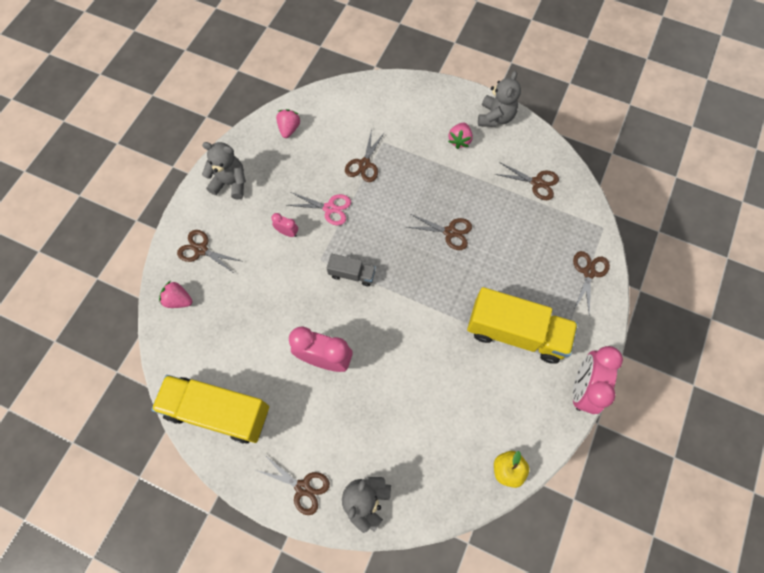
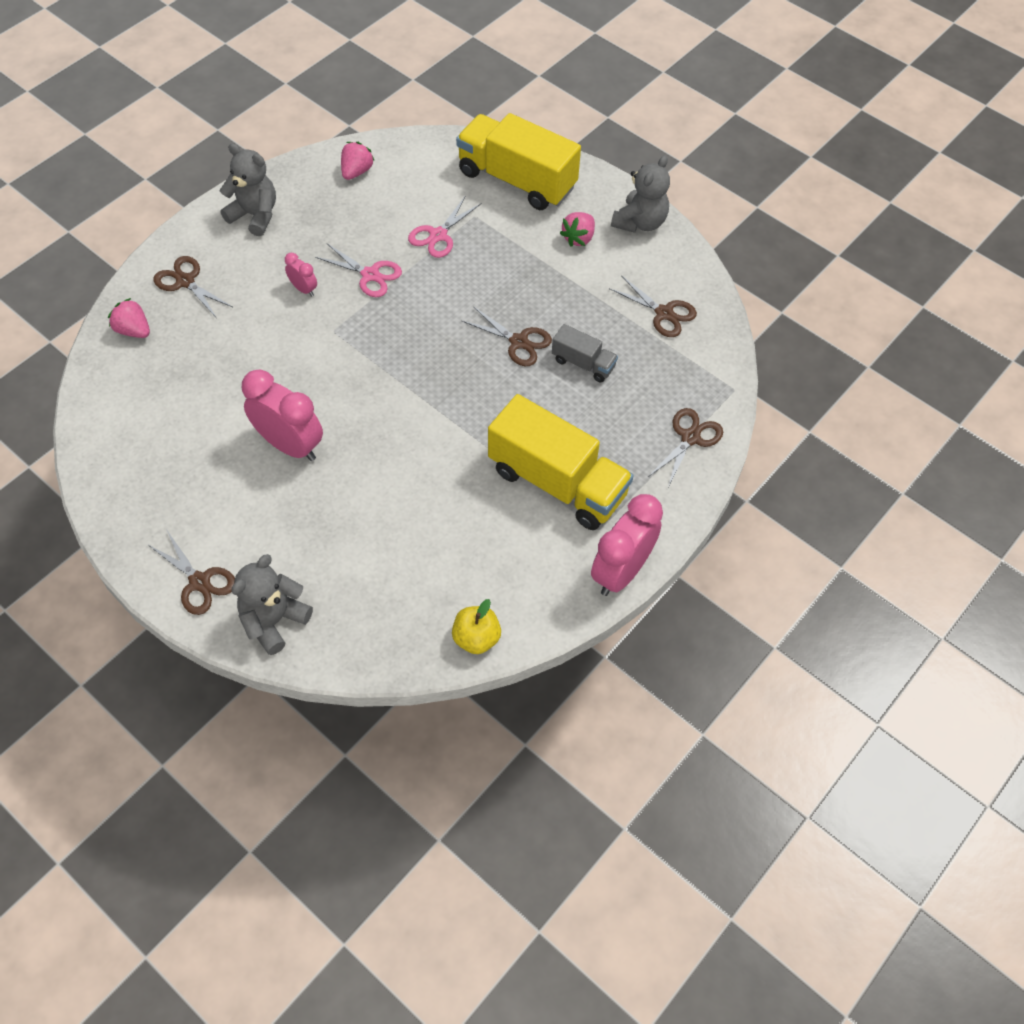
camera: 15 degrees right, 10 degrees down
yellow truck [151,375,269,444] -> yellow truck moved to [456,113,581,210]
grey truck [327,253,376,286] -> grey truck moved to [552,324,618,382]
brown scissors [345,129,385,182] -> pink scissors [408,195,481,258]

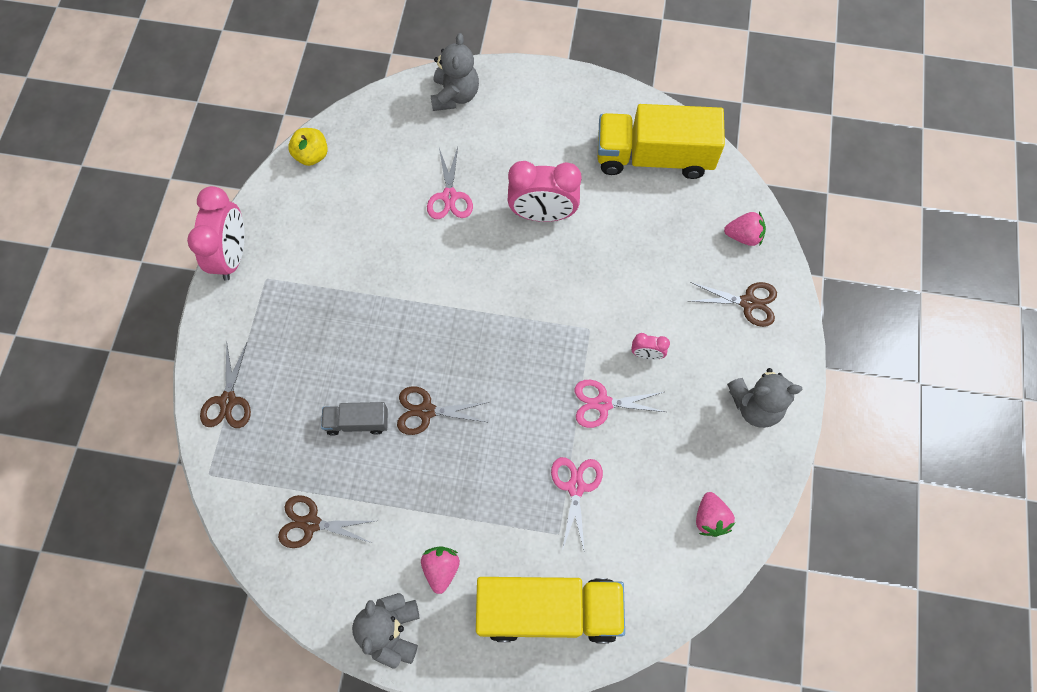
camera: 150 degrees right, 10 degrees up
brown scissors [147,529,235,615] -> none
yellow truck [488,394,634,530] -> yellow truck moved to [598,104,725,179]
none -> pink scissors [427,147,473,219]

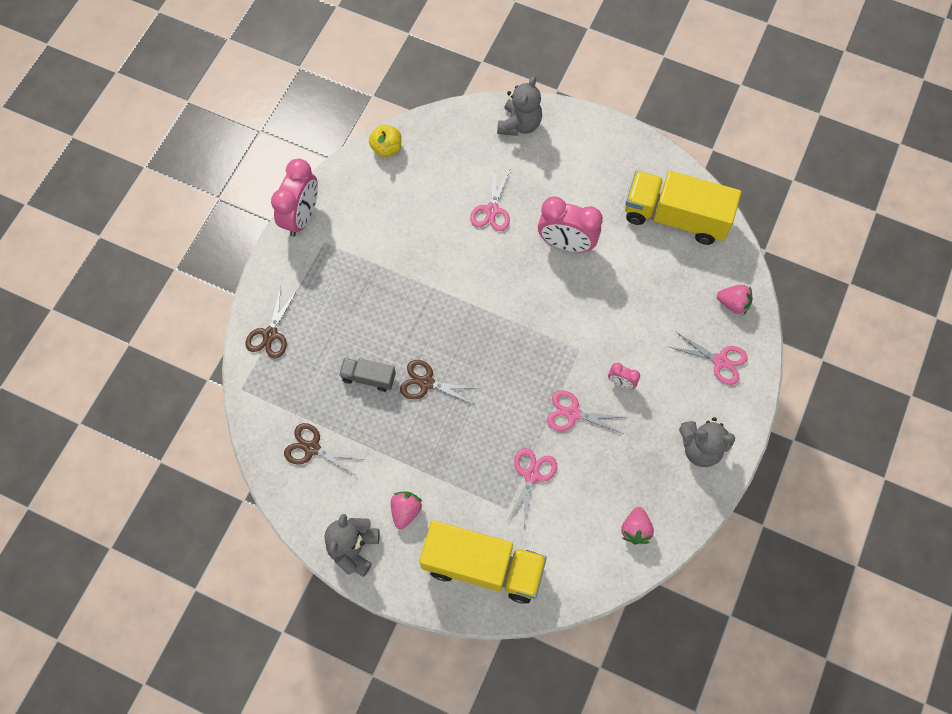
camera: 15 degrees right, 0 degrees up
brown scissors [690,282,777,327] -> pink scissors [670,331,748,385]

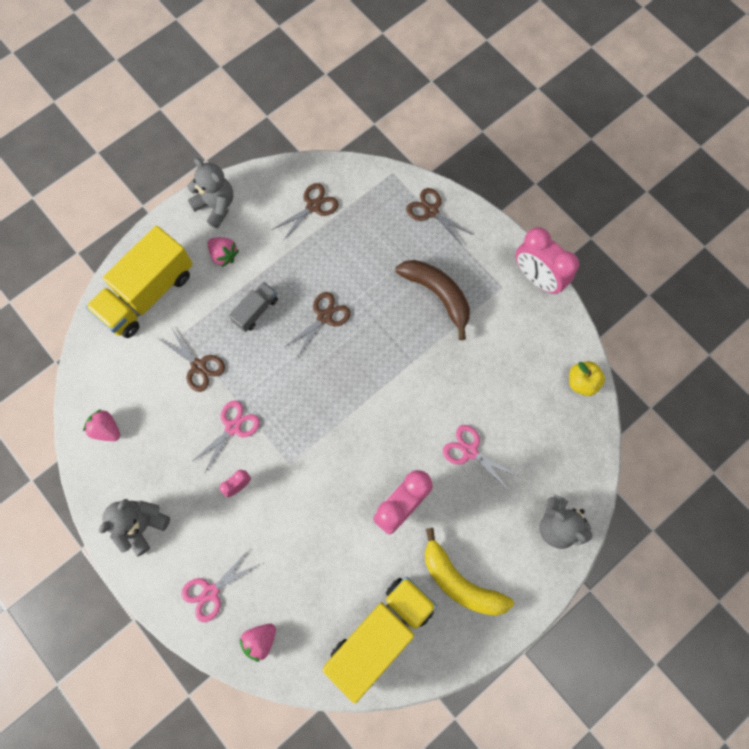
camera: 115 degrees right, 5 degrees up
grey truck [339,358,396,392] -> grey truck moved to [229,282,278,332]
pink scissors [506,448,557,527] -> brown scissors [159,329,225,392]
none -> brown banana [396,260,470,340]
none -> yellow banana [425,528,514,616]

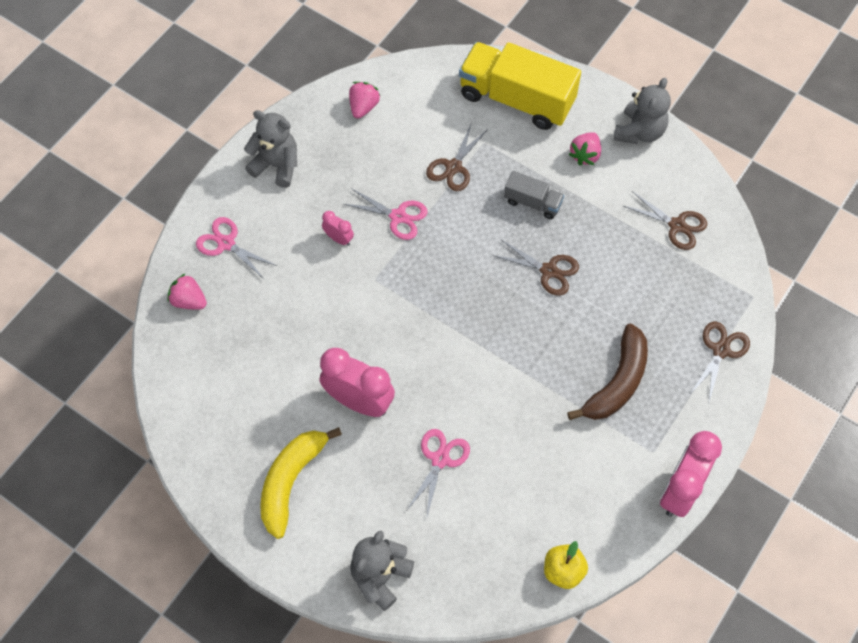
camera: 75 degrees right, 10 degrees down
yellow truck [322,577,437,704] -> none

